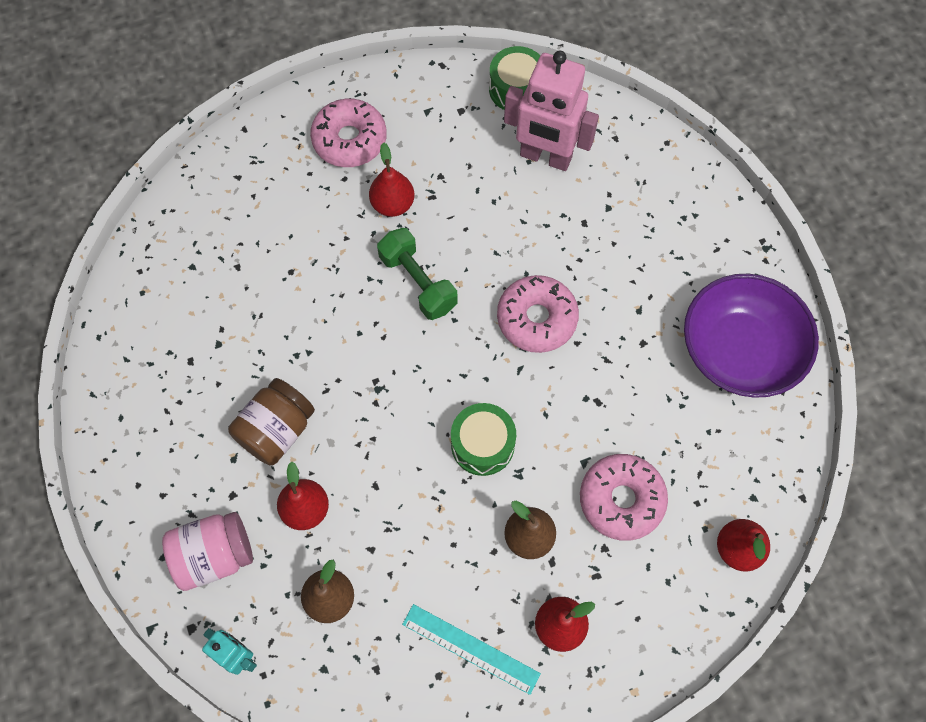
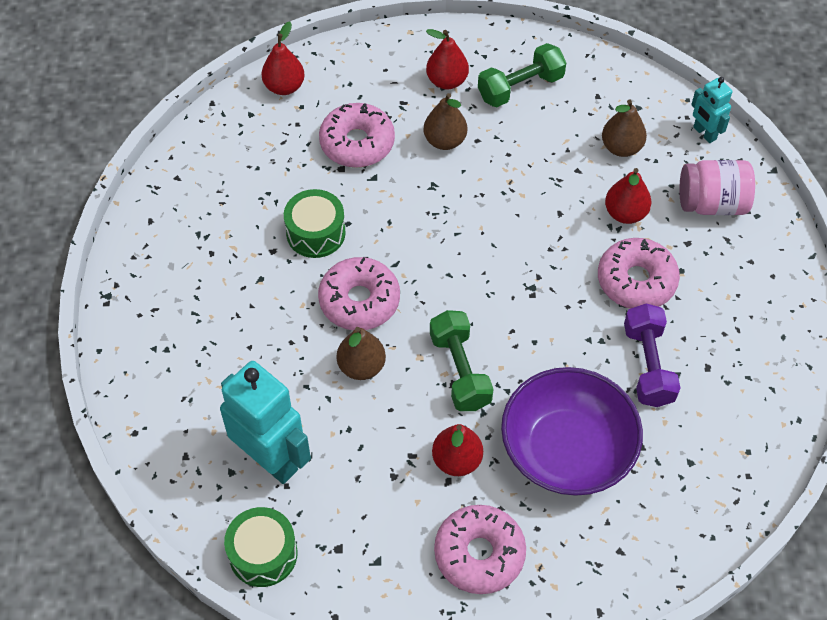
camera: 160 degrees left, 10 degrees down
brown jar [228,378,315,465] -> pink donut [598,238,680,309]
turquoise ruler [402,604,541,695] -> green dumbbell [478,43,566,107]
green drum [451,403,516,476] -> green drum moved to [284,189,346,258]
pink robot [504,51,599,171] -> turquoise robot [220,361,311,484]
purple bowl [684,274,819,398] -> purple bowl moved to [501,367,643,496]
none -> brown pear [337,327,386,380]
none -> purple dumbbell [624,303,680,407]

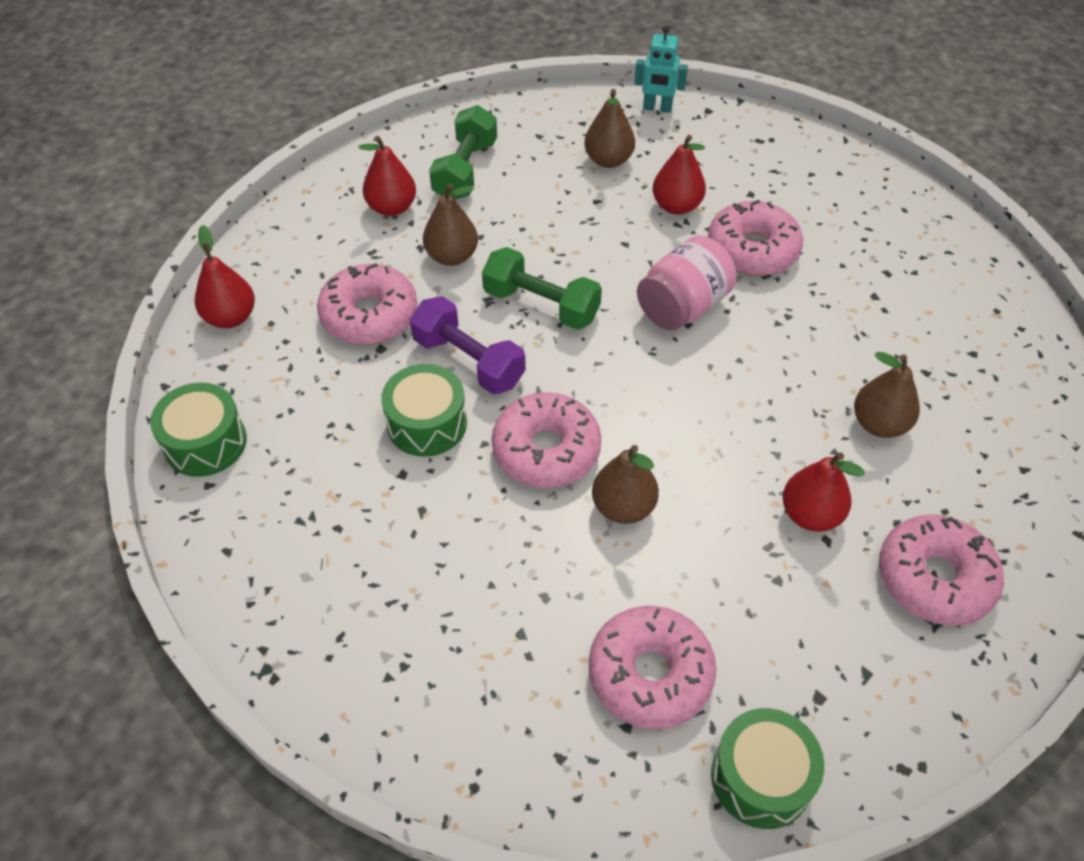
camera: 45 degrees left, 5 degrees down
turquoise robot [220,361,311,484] -> pink donut [589,606,717,729]
green dumbbell [430,310,494,411] -> green dumbbell moved to [482,247,602,330]
purple bowl [501,367,643,496] -> brown pear [854,352,920,438]
purple dumbbell [624,303,680,407] -> purple dumbbell moved to [410,296,526,394]
pink jar [679,160,755,215] -> pink jar moved to [637,235,737,331]
none -> green drum [150,383,247,477]

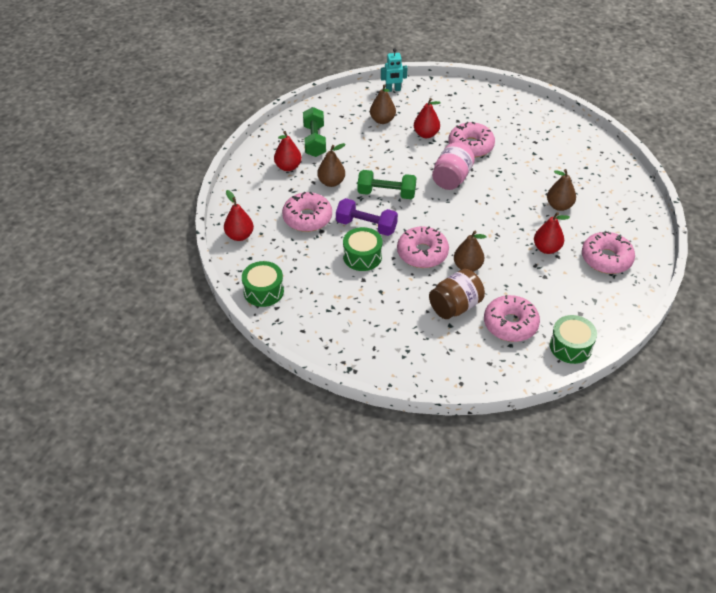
camera: 20 degrees left, 5 degrees down
none -> brown jar [429,269,485,319]

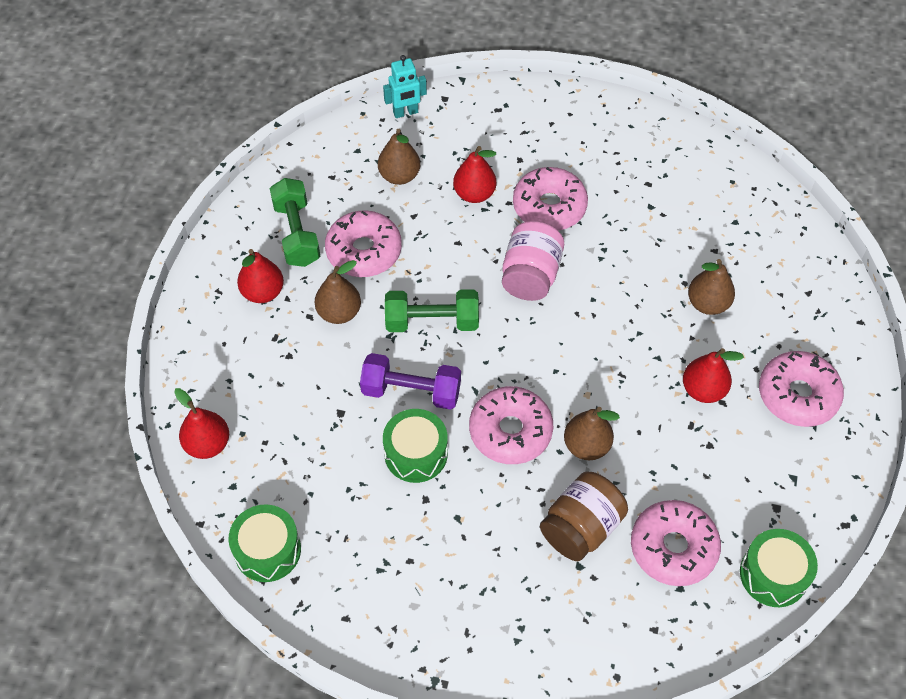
camera: 10 degrees left, 10 degrees up
pink donut [282,192,332,232] -> pink donut moved to [325,210,402,277]

